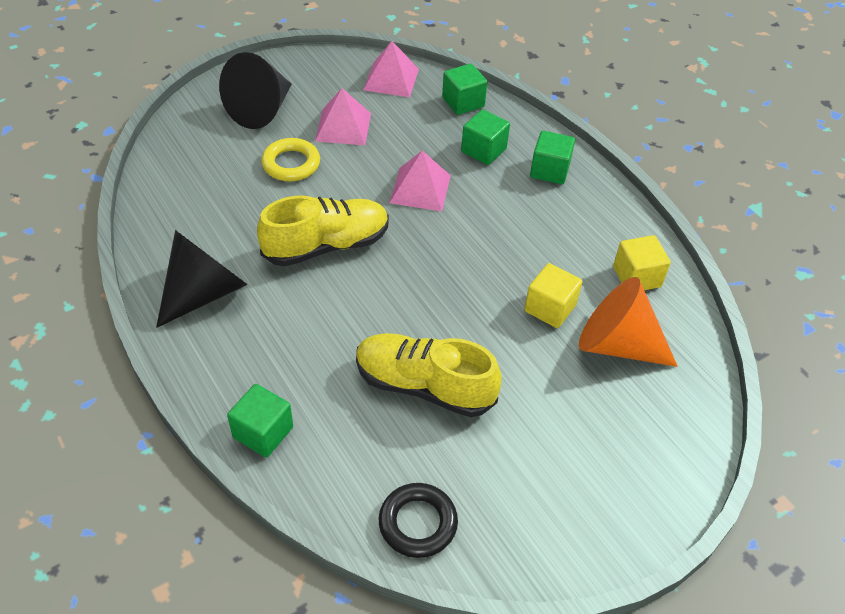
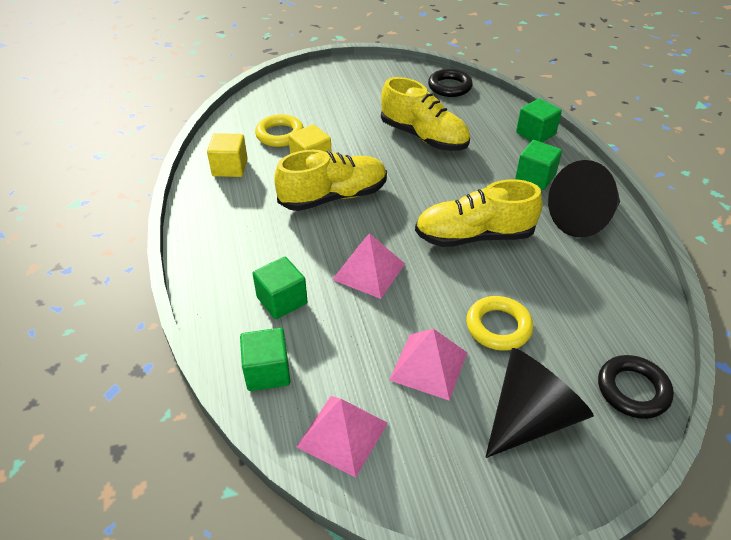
camera: 160 degrees left, 5 degrees down
green cube [530,131,575,184] -> green cube moved to [515,140,562,190]
orange cone [579,277,678,367] -> yellow ring [255,114,304,147]
none -> yellow shoe [274,150,387,211]
none -> black ring [598,355,674,419]

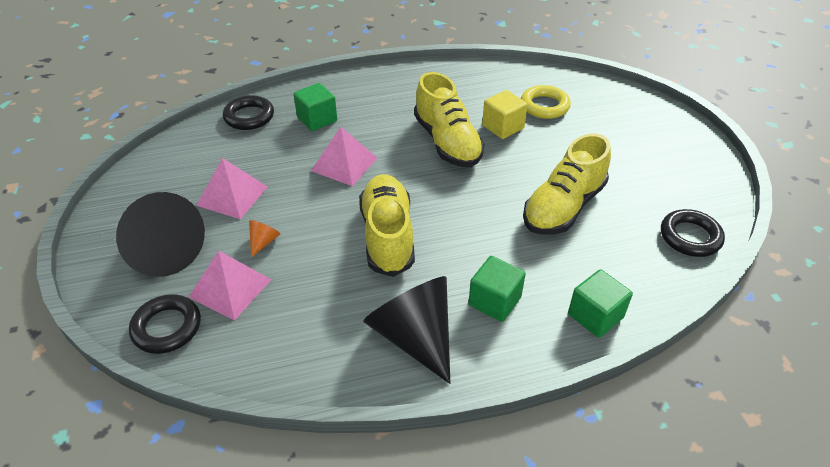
camera: 90 degrees right, 0 degrees up
yellow cube [207,133,248,177] -> none
green cube [240,328,291,391] -> black ring [223,95,274,130]
pink pyramid [296,396,388,478] -> pink pyramid moved to [188,251,272,320]
yellow ring [466,296,533,351] -> orange cone [249,220,280,258]

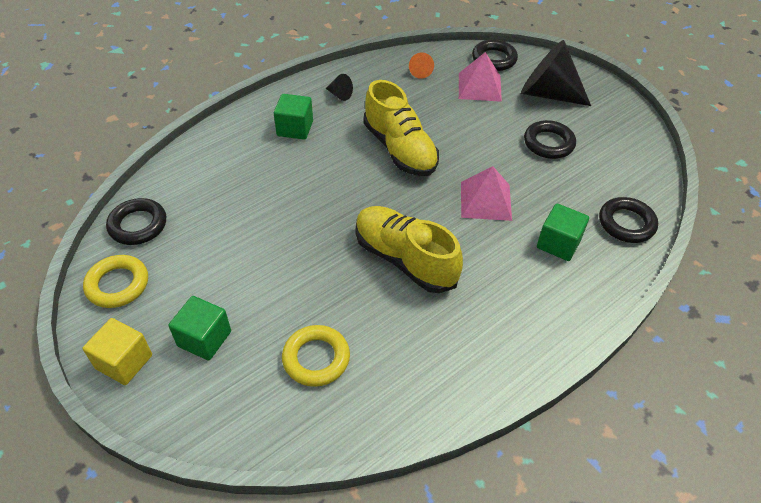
camera: 155 degrees right, 5 degrees up
pink pyramid [196,158,268,219] -> black ring [524,120,576,159]
orange cone [249,220,280,258] -> orange cone moved to [409,53,434,79]
black cone [363,276,450,384] -> black cone [326,74,353,101], size x0.41
yellow cube [482,90,528,139] -> yellow cube moved to [83,318,152,385]
yellow shoe [523,134,611,235] -> none
green cube [568,269,633,338] -> green cube moved to [169,296,231,361]
none -> yellow ring [83,255,148,308]

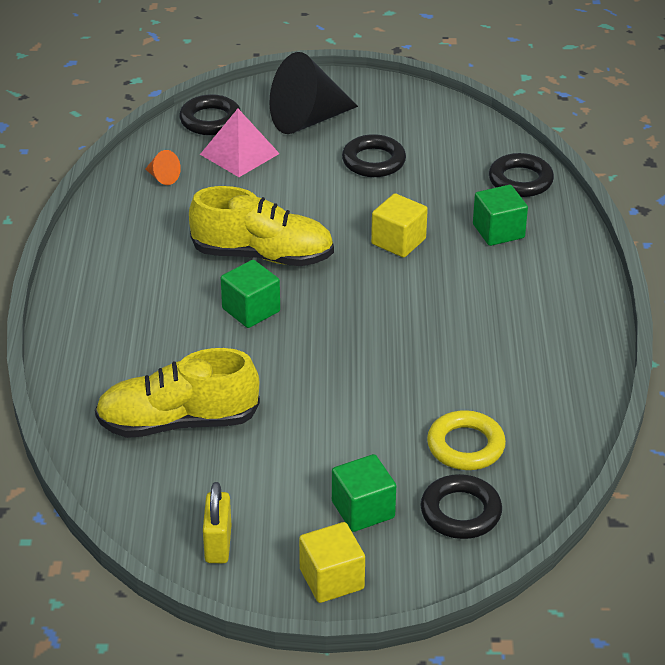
camera: 50 degrees left, 10 degrees down
yellow ring [83,255,148,308] -> yellow padlock [203,482,231,563]
black ring [106,198,166,245] -> black ring moved to [420,474,502,539]
green cube [274,94,313,140] -> green cube moved to [221,260,280,328]
black cone [326,74,353,101] -> none
yellow shoe [356,206,463,293] -> yellow shoe moved to [95,348,260,438]
pink pyramid [461,166,512,221] -> yellow cube [371,193,428,258]

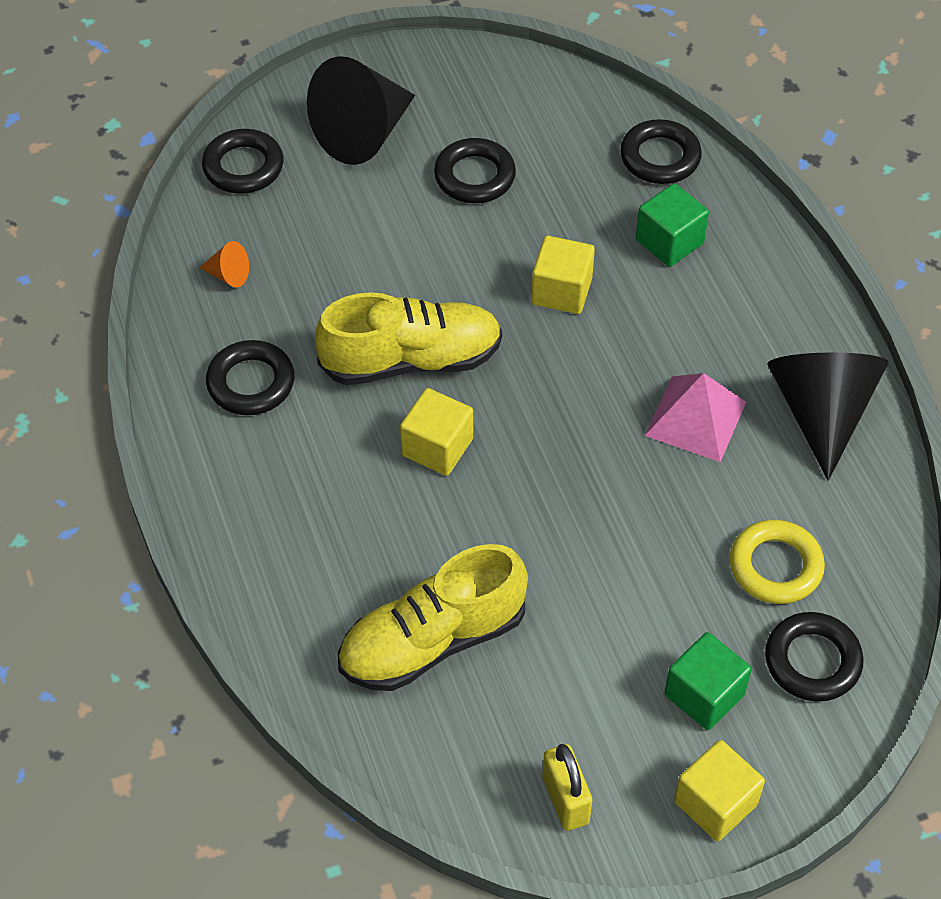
camera: 20 degrees left, 15 degrees up
pink pyramid [200,109,280,177] -> pink pyramid moved to [645,373,746,462]
green cube [221,260,280,328] -> yellow cube [400,388,473,476]
none -> black ring [206,340,294,415]
none -> black cone [767,352,888,481]

